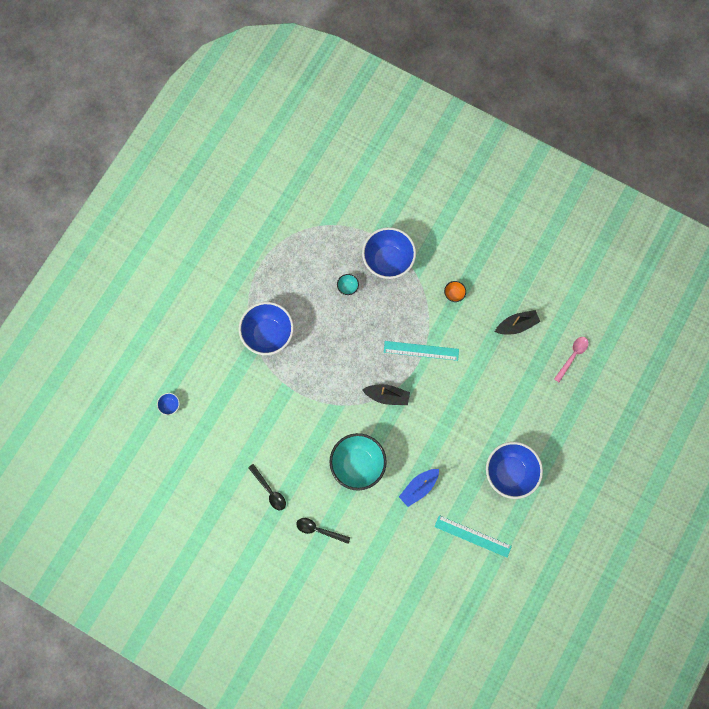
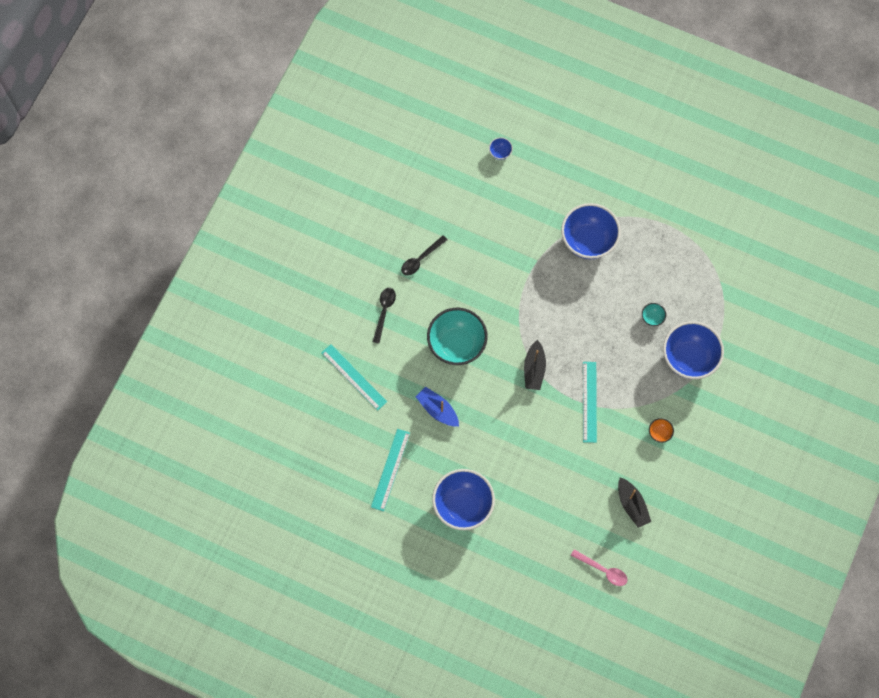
camera: 85 degrees right, 5 degrees down
none -> turquoise ruler [321,344,387,411]

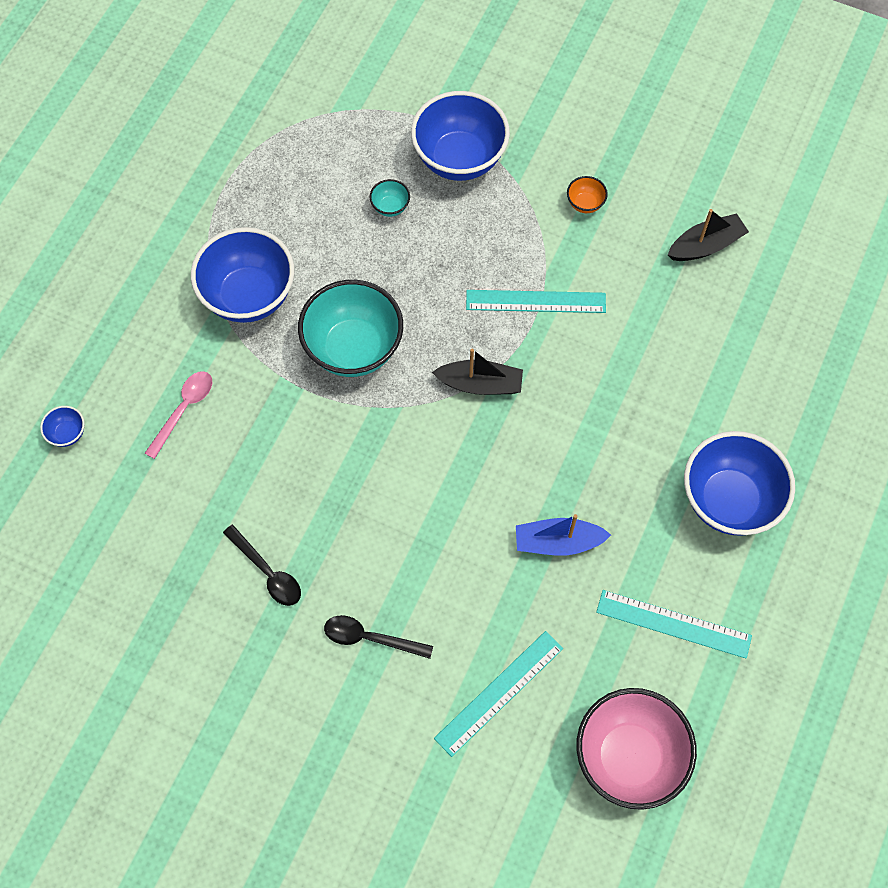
camera: 90 degrees left, 5 degrees down
blue boat [416,387,459,426] -> blue boat turned 45 degrees clockwise [516,514,611,556]
turquoise bowl [427,308,488,365] -> turquoise bowl moved to [298,280,403,377]
pink spoon [571,549,628,586] -> pink spoon moved to [145,371,212,459]
none -> pink bowl [577,688,697,810]

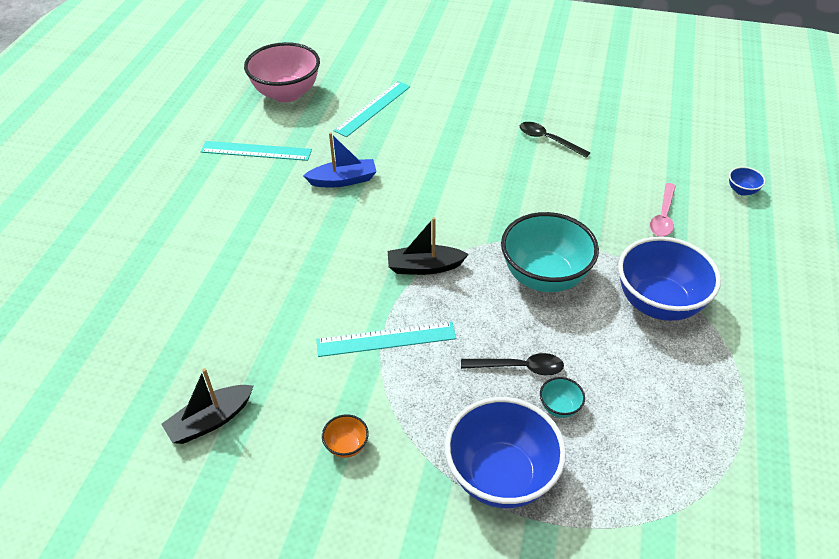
camera: 170 degrees right, 20 degrees down
black spoon [324,615,433,659] -> black spoon moved to [461,353,564,375]
blue bowl [684,431,795,536] -> none

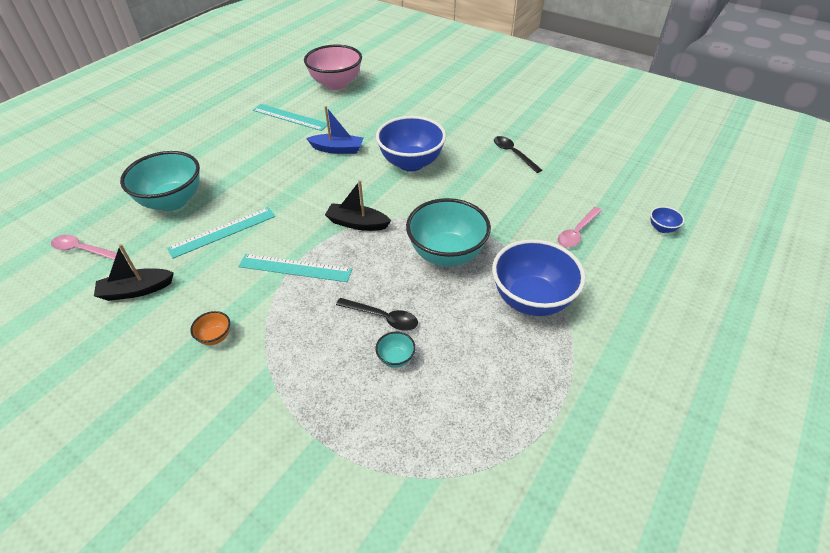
camera: 20 degrees right, 0 degrees up
turquoise ruler [333,81,410,137] -> turquoise ruler moved to [167,207,275,259]
blue bowl [445,397,566,508] -> blue bowl moved to [376,116,446,171]
none -> pink spoon [51,235,117,260]
none -> turquoise bowl [120,151,200,211]

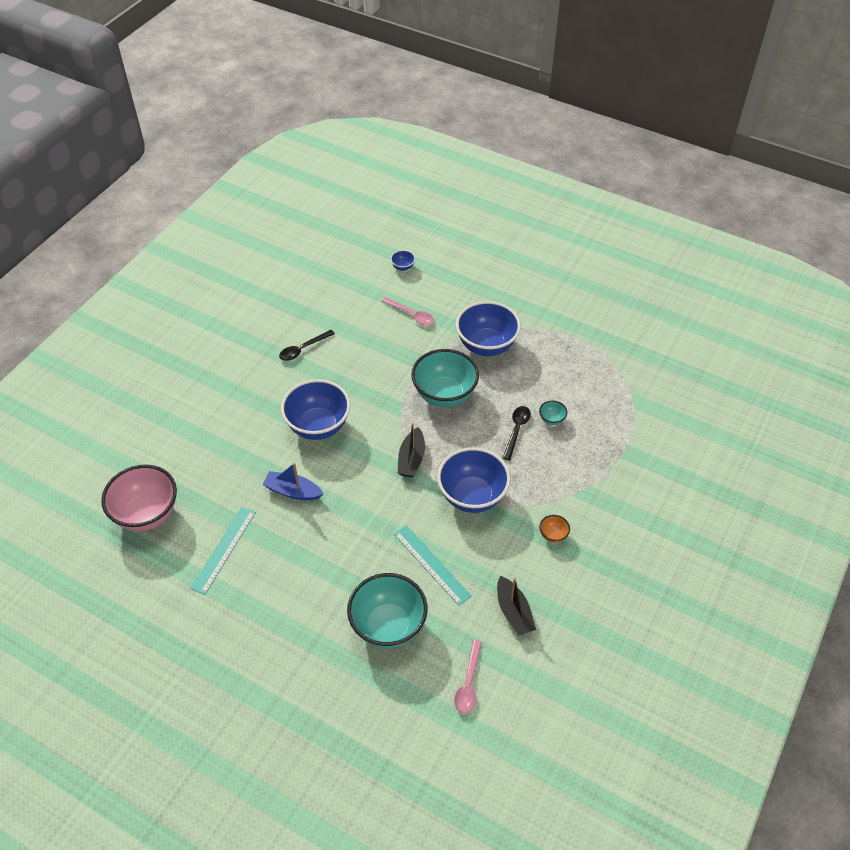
camera: 95 degrees left, 5 degrees up
turquoise ruler [238,254,352,282] -> blue bowl [437,447,511,513]
blue boat [306,106,363,154] -> blue boat turned 75 degrees counterclockwise [262,463,323,500]

